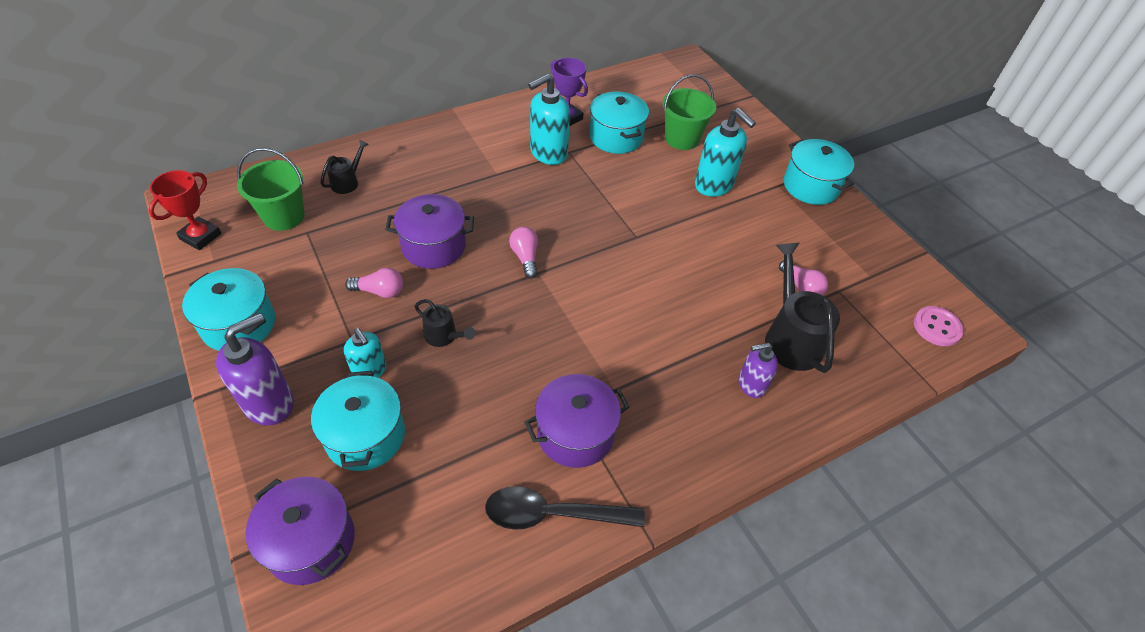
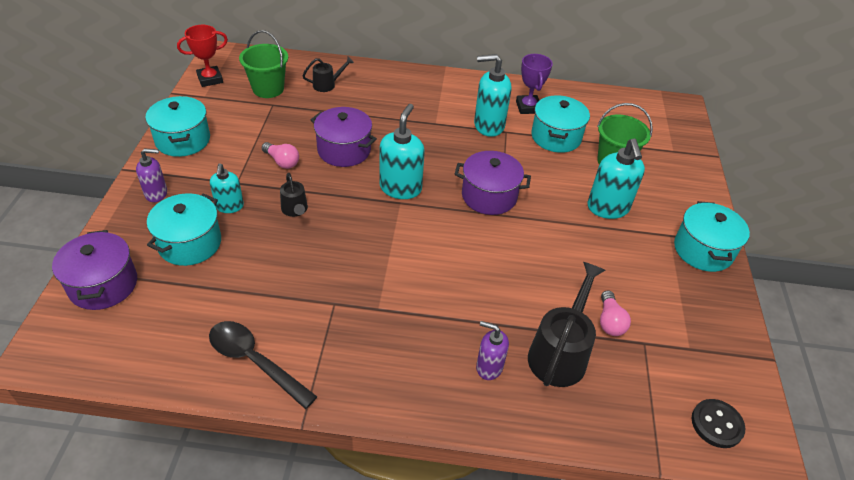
camera: 35 degrees right, 5 degrees down
purple soap dispenser [216,313,294,426] -> purple soap dispenser [136,149,167,202], size x0.62
pink light bulb [509,227,538,279] -> turquoise soap dispenser [379,104,425,199]
purple pot [524,374,629,468] -> purple pot moved to [455,151,531,215]
pink button [914,306,964,346] -> black button [691,399,745,448]

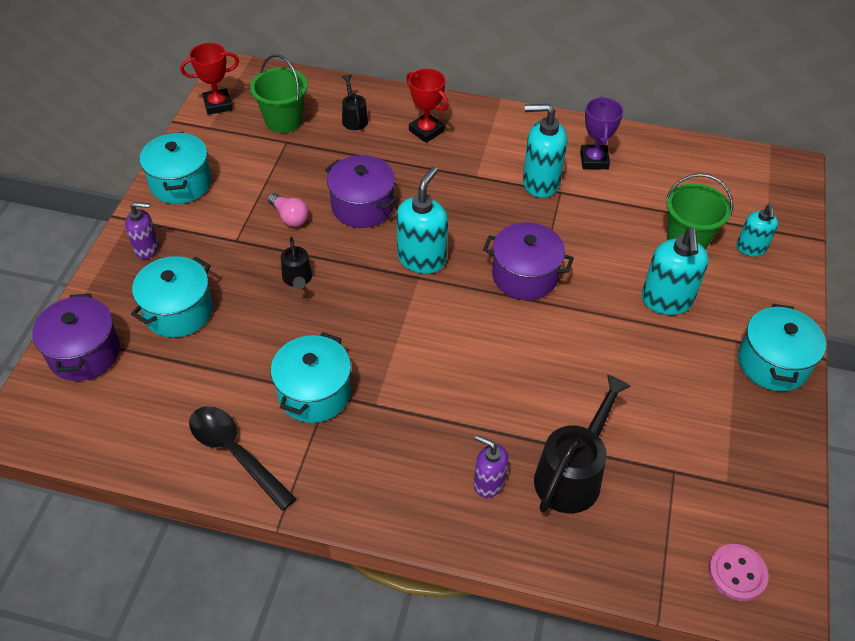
camera: 10 degrees right, 5 degrees up
turquoise soap dispenser [210,163,244,213] -> turquoise soap dispenser moved to [737,204,778,256]
black watering can [302,57,354,92] -> black watering can turned 90 degrees counterclockwise [342,75,368,130]
turquoise pot [531,95,590,153] -> turquoise pot moved to [271,332,351,423]
pink light bulb [600,290,631,336] -> none
black button [691,399,745,448] -> pink button [708,544,768,601]
none -> red trophy [406,69,449,143]

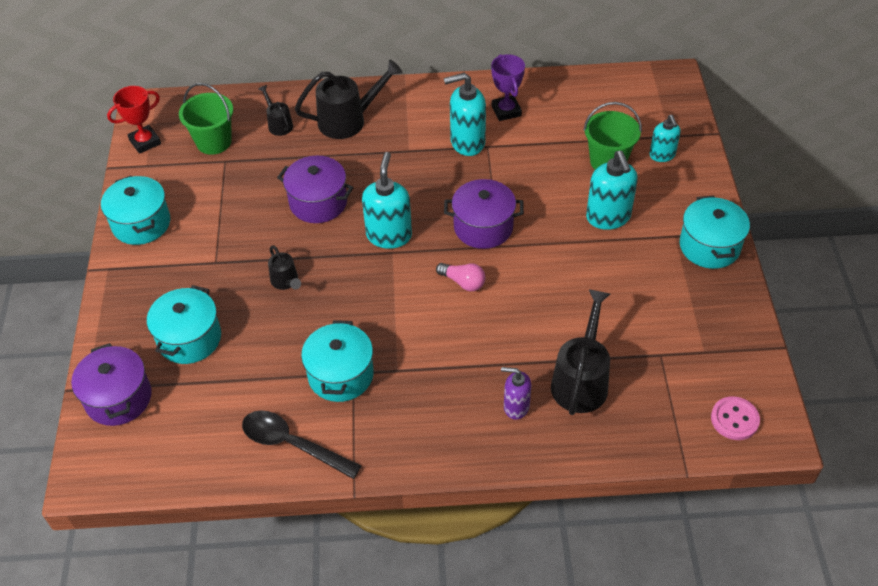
camera: 15 degrees left, 0 degrees up
purple soap dispenser [125,202,159,259] -> none
pink light bulb [268,193,309,227] -> pink light bulb moved to [436,263,486,291]
red trophy [406,69,449,143] -> black watering can [295,59,403,139]

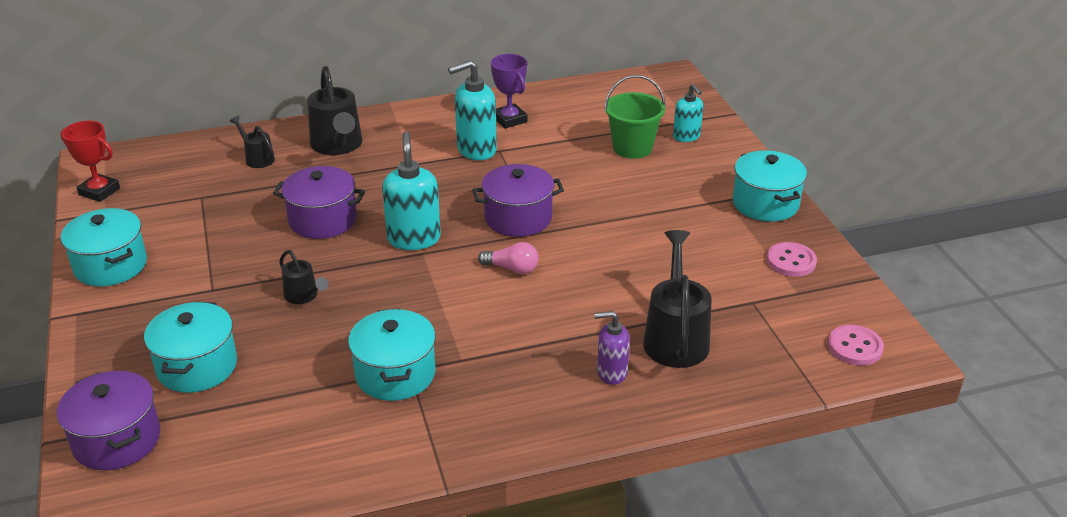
camera: 15 degrees left, 15 degrees down
red trophy [107,86,161,154] -> red trophy turned 75 degrees clockwise [61,121,120,202]
green bucket [179,83,233,155] -> none
black spoon [242,410,361,479] -> none
black watering can [295,59,403,139] -> black watering can turned 105 degrees clockwise [307,66,363,155]
turquoise soap dispenser [586,151,638,230] -> none
none -> pink button [767,242,817,277]

